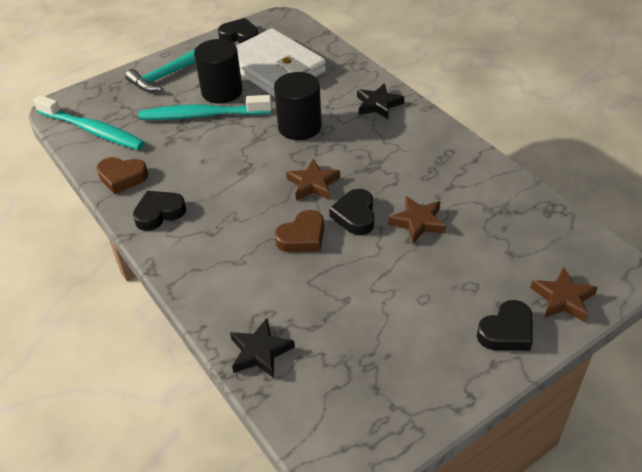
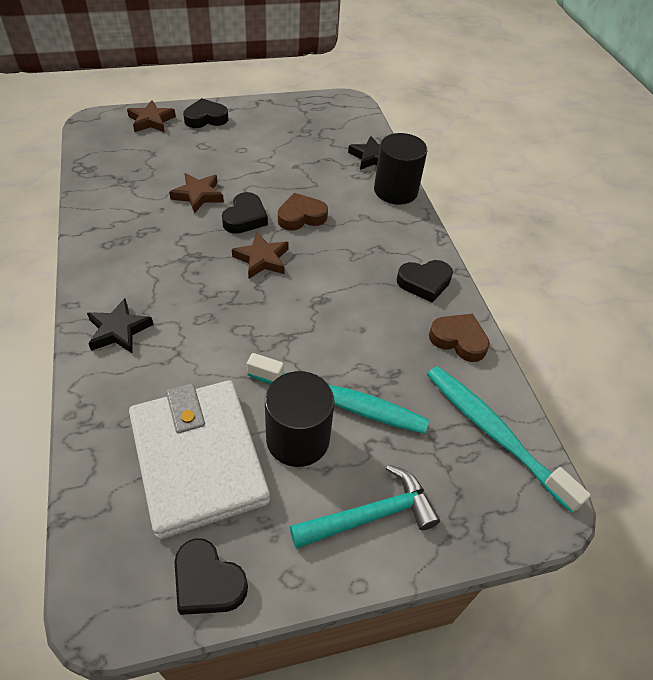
camera: 165 degrees left, 5 degrees up
black cylinder [274,72,322,140] -> black cylinder moved to [374,133,427,205]

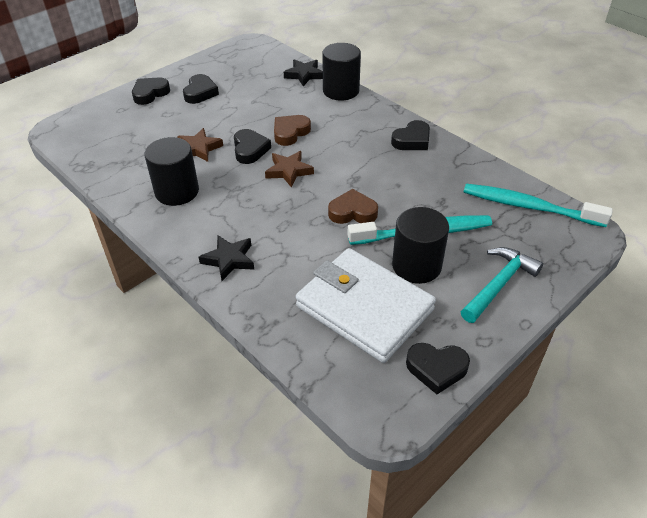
camera: 25 degrees left, 5 degrees down
brown star [127,100,176,132] -> none
brown heart [429,314,490,362] -> brown heart moved to [328,189,378,224]
none -> black cylinder [144,137,199,206]
none -> black heart [183,74,219,104]

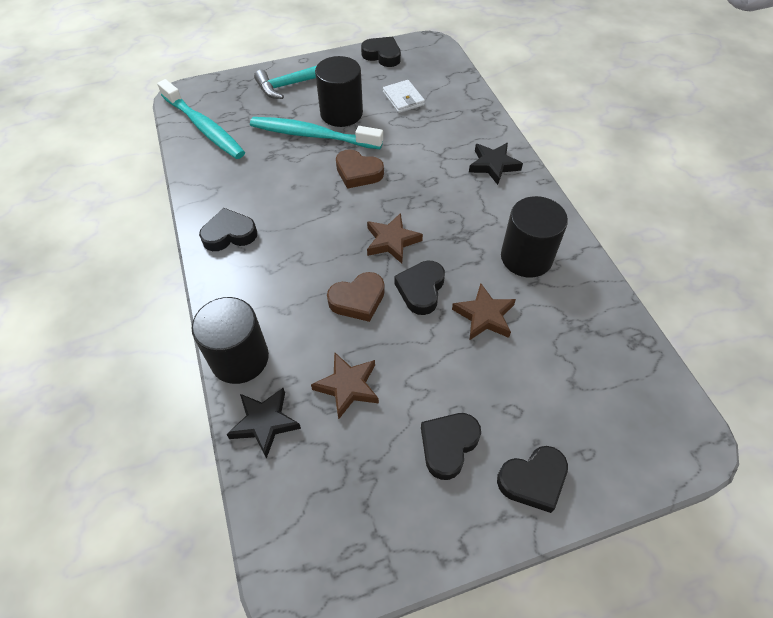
camera: 155 degrees left, 10 degrees up
white wallet [296,248,436,363] -> white wallet [383,80,425,113], size x0.43
none -> brown star [311,352,379,419]

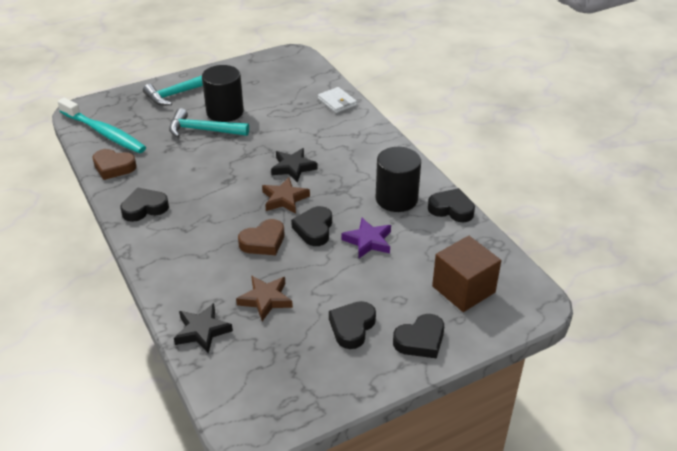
camera: 10 degrees left, 15 degrees down
black cylinder [192,297,269,384] -> none
turquoise toothbrush [250,117,383,149] -> turquoise hammer [169,108,249,138]
brown heart [336,149,384,189] -> brown heart moved to [93,149,137,180]
black heart [361,37,401,67] -> black heart moved to [428,188,475,222]
white wallet [383,80,425,113] -> white wallet moved to [318,87,357,113]
brown star [452,283,516,340] -> purple star [342,218,391,258]
black star [469,143,523,185] -> black star moved to [271,148,318,183]
none -> brown cube [432,236,501,312]

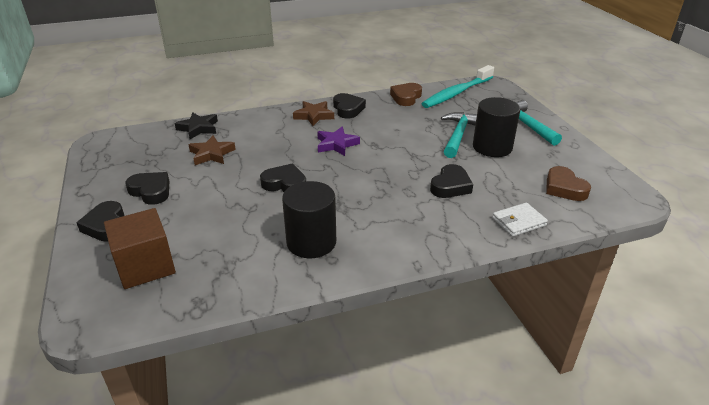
camera: 100 degrees right, 5 degrees down
brown heart [238,219,284,255] -> brown heart moved to [546,166,591,201]
brown star [262,177,310,214] -> brown star moved to [293,101,334,126]
black star [271,148,318,183] -> none
purple star [342,218,391,258] -> purple star moved to [317,127,360,156]
black heart [428,188,475,222] -> black heart moved to [430,164,473,198]

